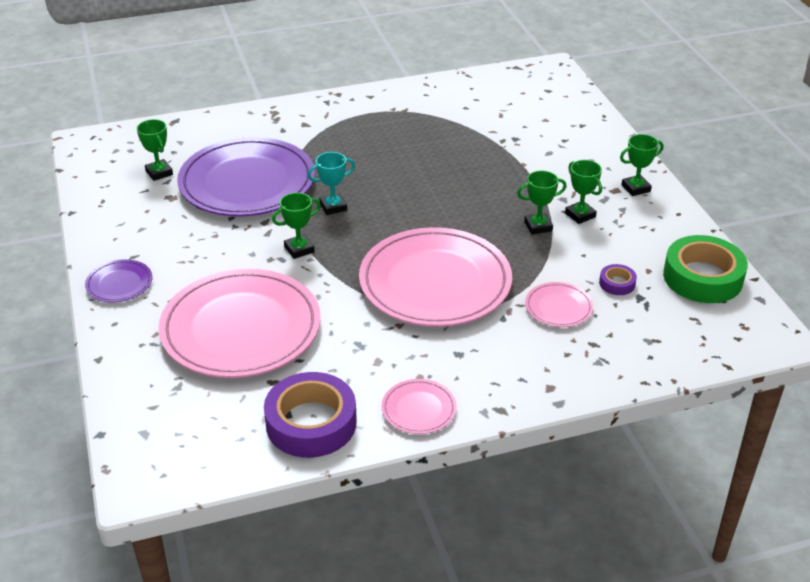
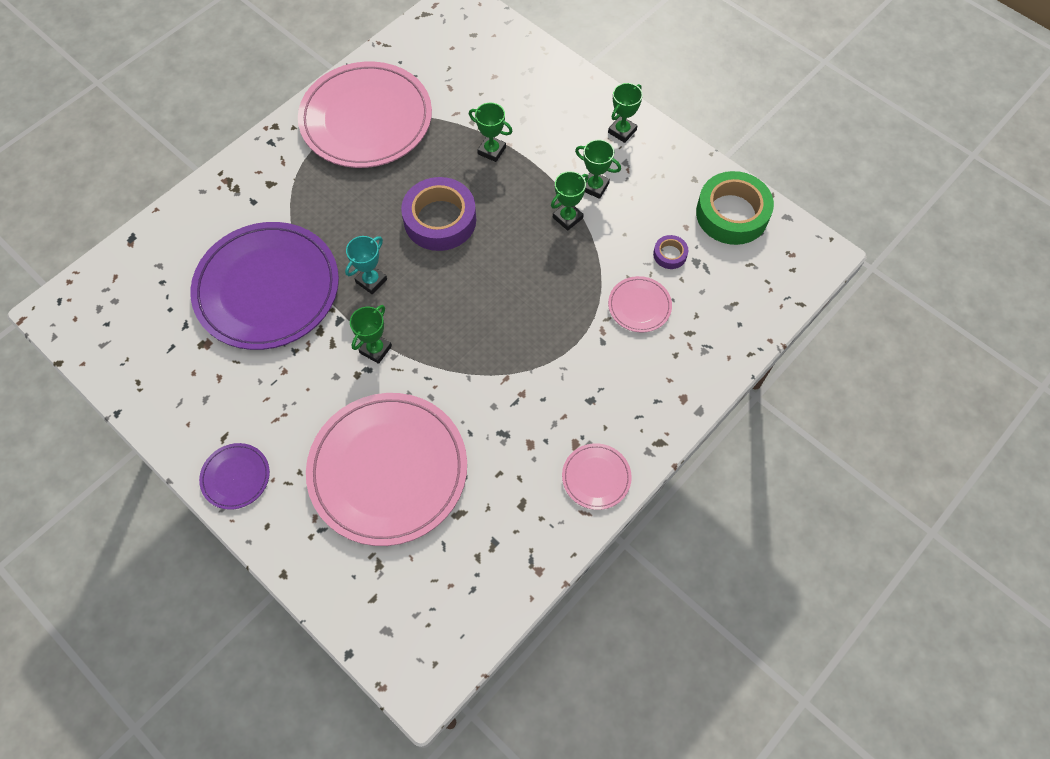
camera: 30 degrees left, 25 degrees up
green trophy [137,119,173,181] -> green trophy moved to [469,103,513,162]
purple tape [264,372,357,458] -> purple tape moved to [401,177,476,251]
pink plate [359,227,512,327] -> pink plate moved to [298,62,432,168]

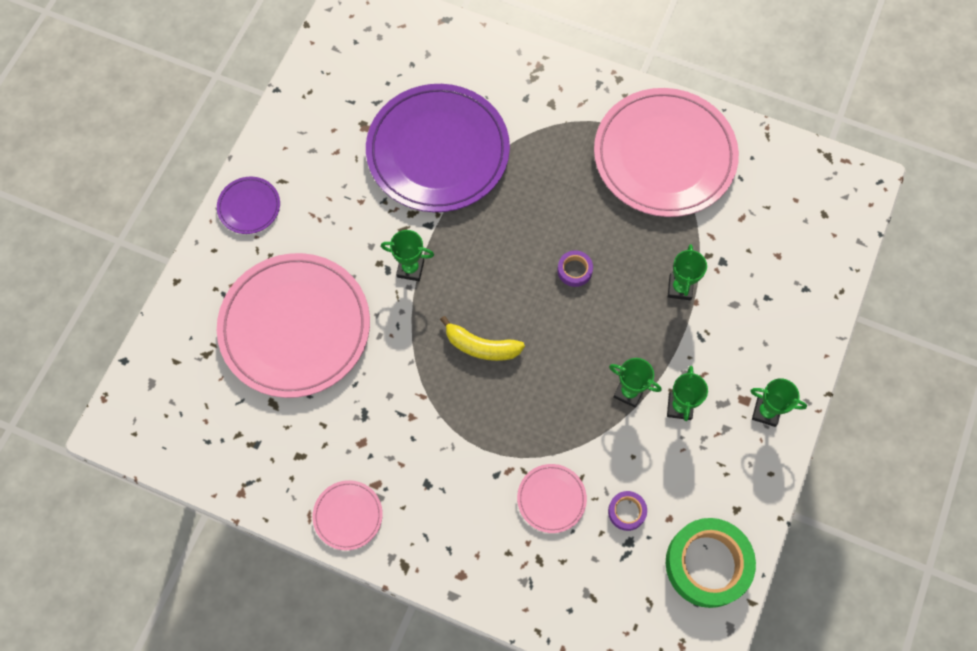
camera: 70 degrees right, 5 degrees up
turquoise trophy [345,236,387,294] -> none
purple tape [401,177,476,251] -> purple tape [557,250,593,287], size x0.45
none -> yellow banana [440,316,525,361]

